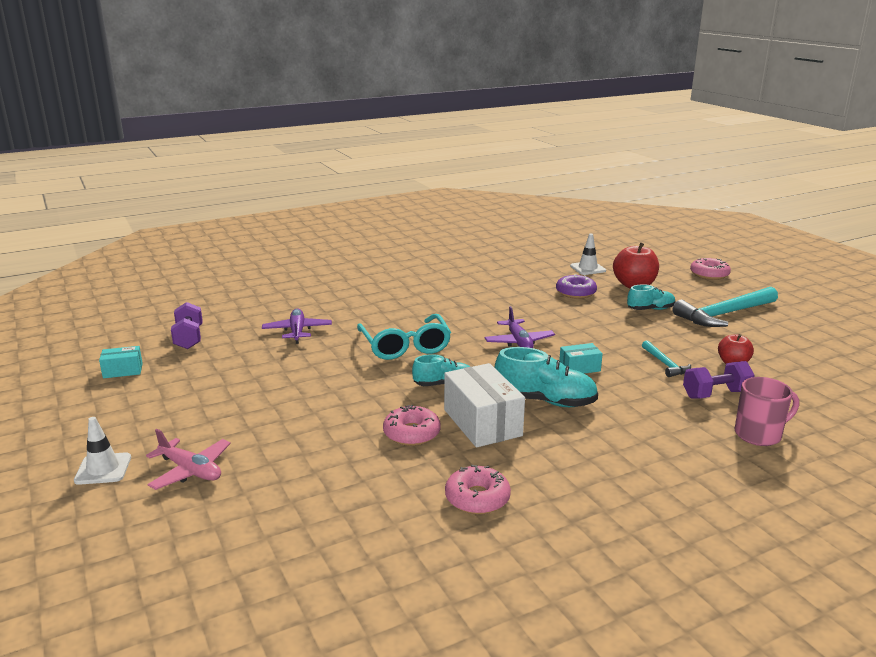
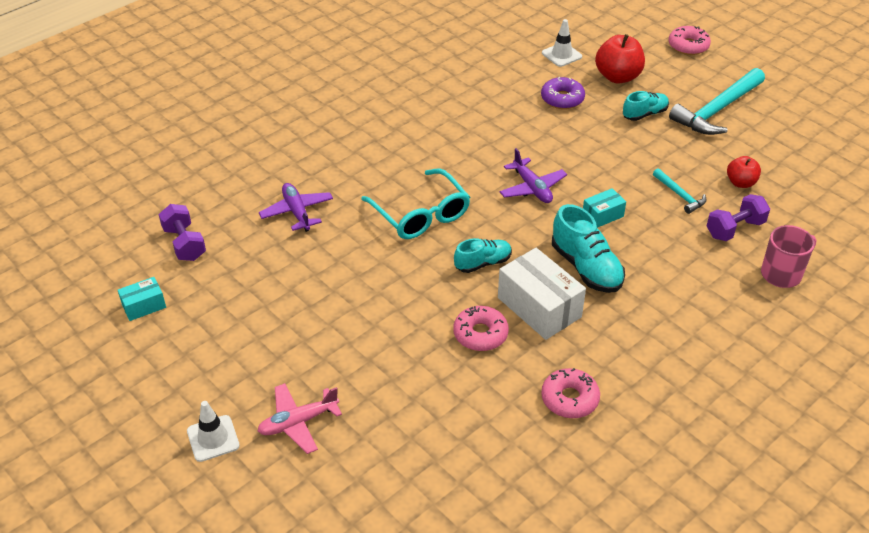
camera: 15 degrees left, 20 degrees up
pink plane [146,429,231,490] -> pink plane turned 135 degrees clockwise [258,383,342,454]
turquoise shoe [495,347,598,407] -> turquoise shoe turned 60 degrees clockwise [552,204,625,293]

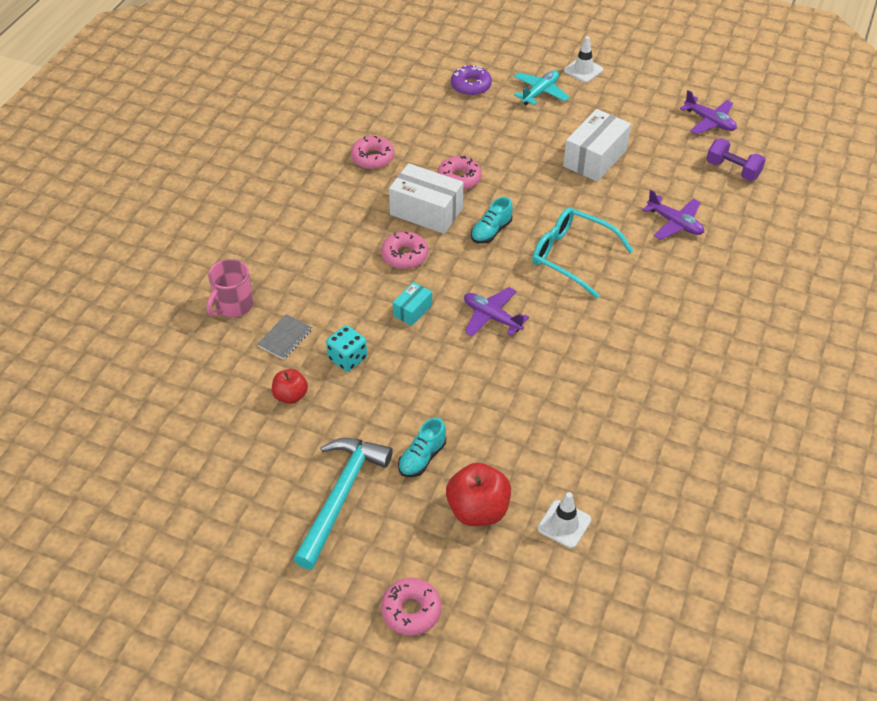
camera: 155 degrees right, 5 degrees up
turquoise box [118,277,166,321] -> purple plane [680,90,737,134]
pink plane [258,383,342,454] -> turquoise plane [514,70,570,105]
purple donut [541,77,585,109] -> purple donut moved to [451,65,492,96]
turquoise shoe [552,204,625,293] -> pink donut [381,231,428,269]
turquoise hammer [653,169,706,214] -> turquoise dice [326,325,367,372]
purple dumbbell [707,194,770,241] -> grey notebook [257,314,312,359]
none -> white box [563,109,631,182]

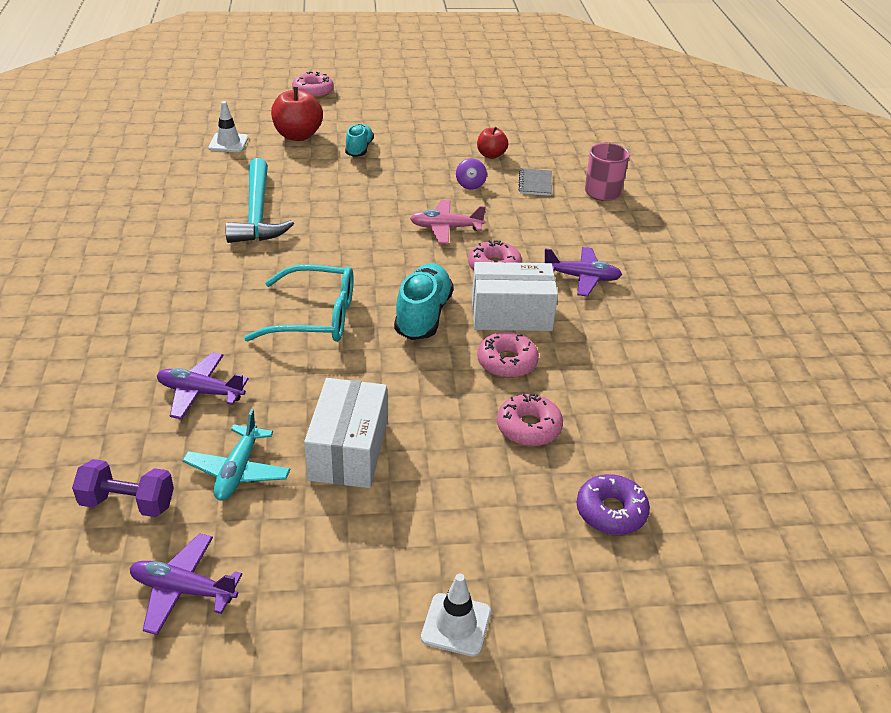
camera: 150 degrees right, 10 degrees down
turquoise hammer [293,438,393,569] -> turquoise hammer moved to [225,158,294,243]
turquoise dice [326,325,367,372] -> purple spinning top [456,158,487,190]
pink donut [351,136,394,169] -> pink donut moved to [497,394,563,446]
turquoise box [393,282,432,326] -> pink plane [410,200,486,244]
purple plane [464,287,529,337] -> purple plane moved to [543,247,622,297]
turquoise shoe [471,197,513,244] -> turquoise shoe [394,264,454,340], size x1.58
turquoise plane [514,70,570,105] -> turquoise plane moved to [182,409,290,501]

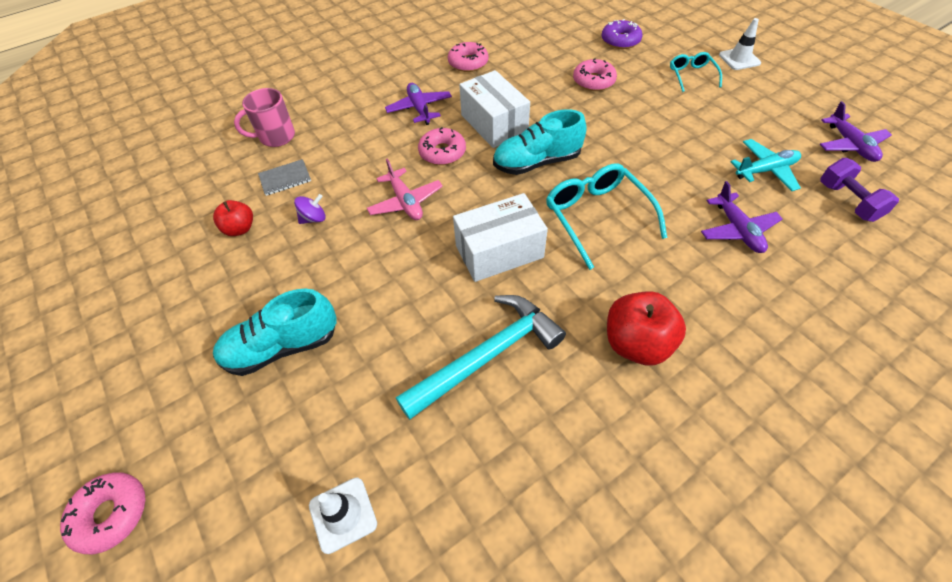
camera: 115 degrees left, 15 degrees up
red apple [271,87,323,141] -> red apple moved to [607,291,686,366]
white box [304,378,387,488] -> white box moved to [453,193,548,282]
turquoise shoe [345,124,374,157] -> turquoise shoe [213,288,337,376], size x1.58
pink donut [477,332,539,378] -> pink donut moved to [448,42,489,72]
none -> turquoise glasses [670,52,722,92]

